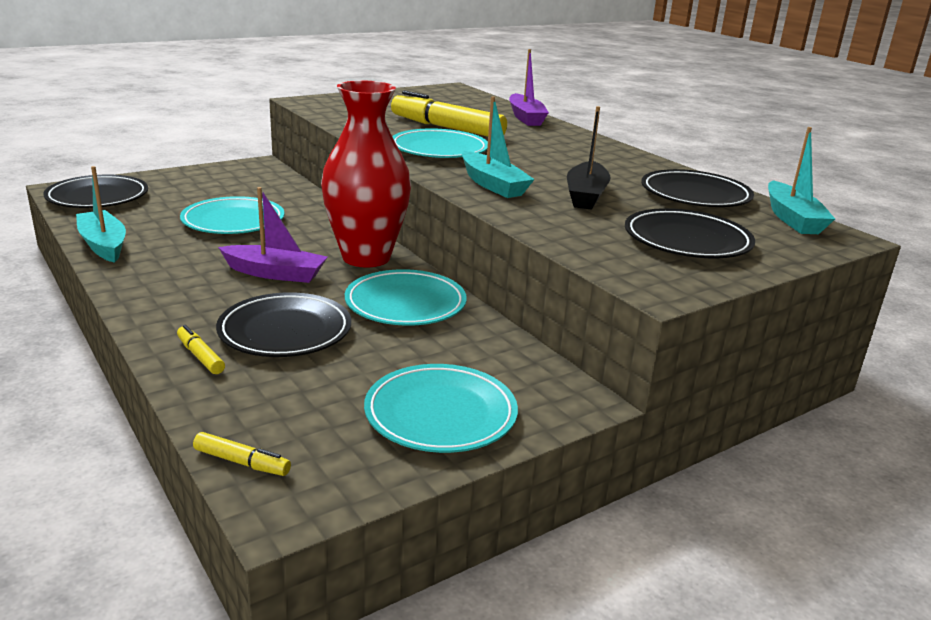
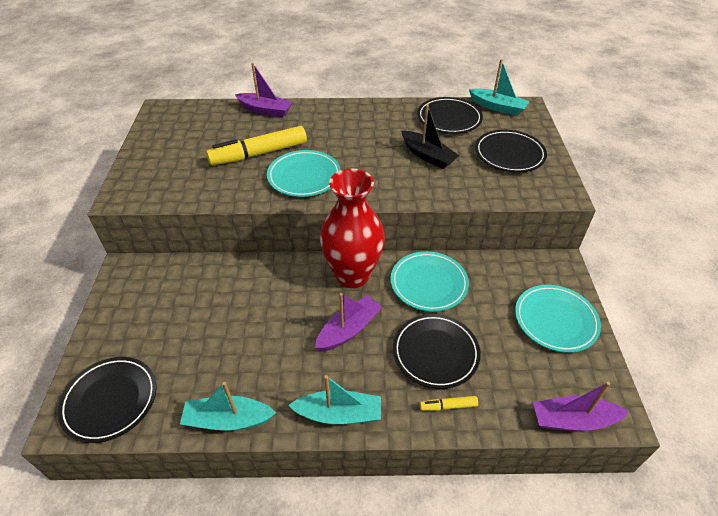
camera: 55 degrees left, 20 degrees up
turquoise plate [180,196,284,234] -> none
yellow marker [193,432,291,476] -> purple boat [533,382,629,431]
turquoise boat [462,96,535,198] -> turquoise boat moved to [288,375,381,425]

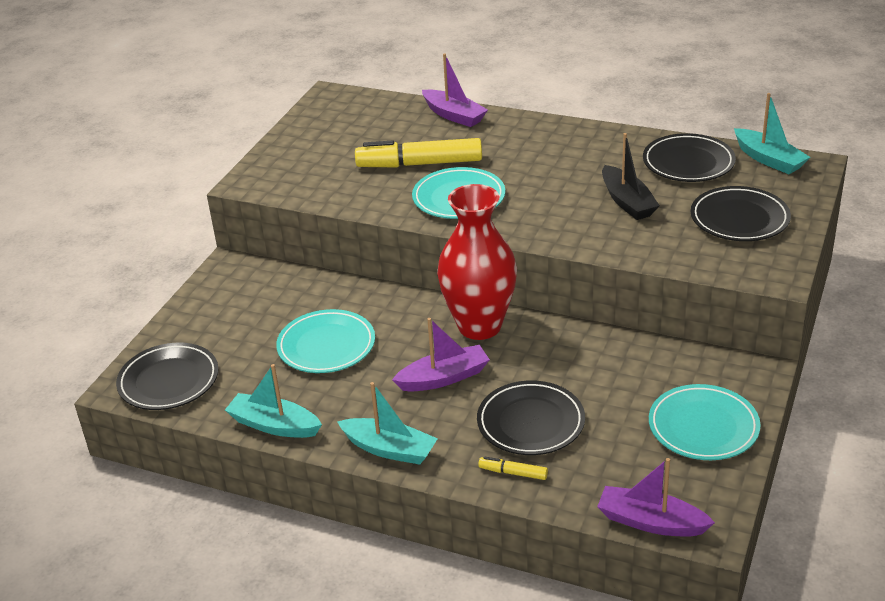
camera: 25 degrees right, 10 degrees down
turquoise plate [391,251,469,312] -> turquoise plate moved to [276,309,375,373]

